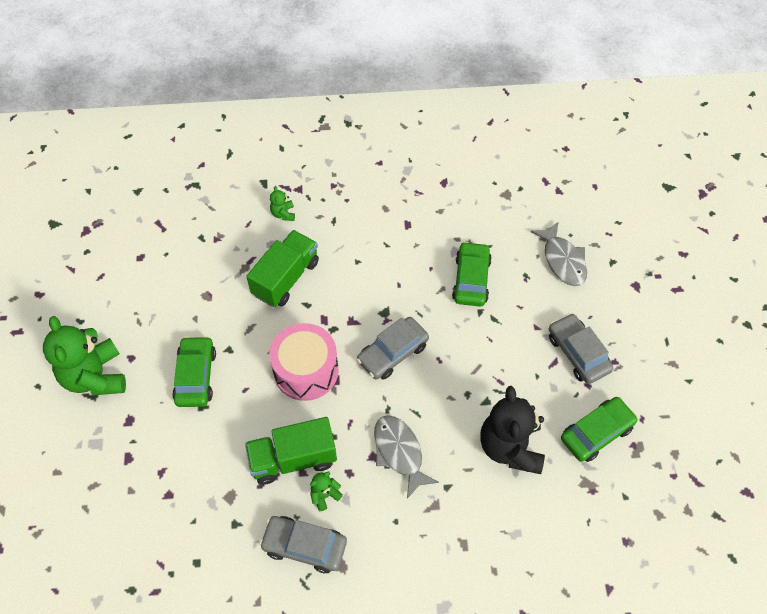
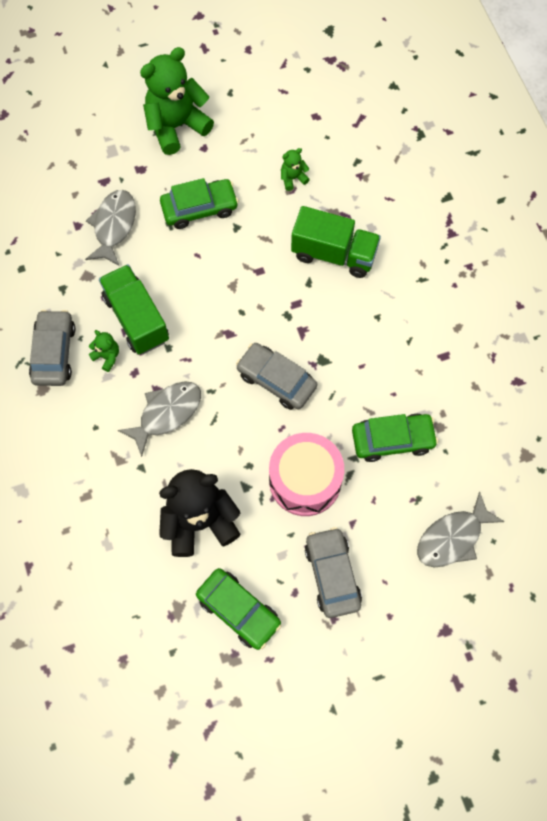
camera: 75 degrees right, 10 degrees up
pink drum [269,323,339,401] -> pink drum moved to [269,433,344,516]
green teddy bear [270,186,295,221] -> green teddy bear moved to [281,148,310,191]
grey car [549,313,613,384] -> grey car turned 60 degrees counterclockwise [305,527,362,618]
none -> grey fish [85,190,136,266]

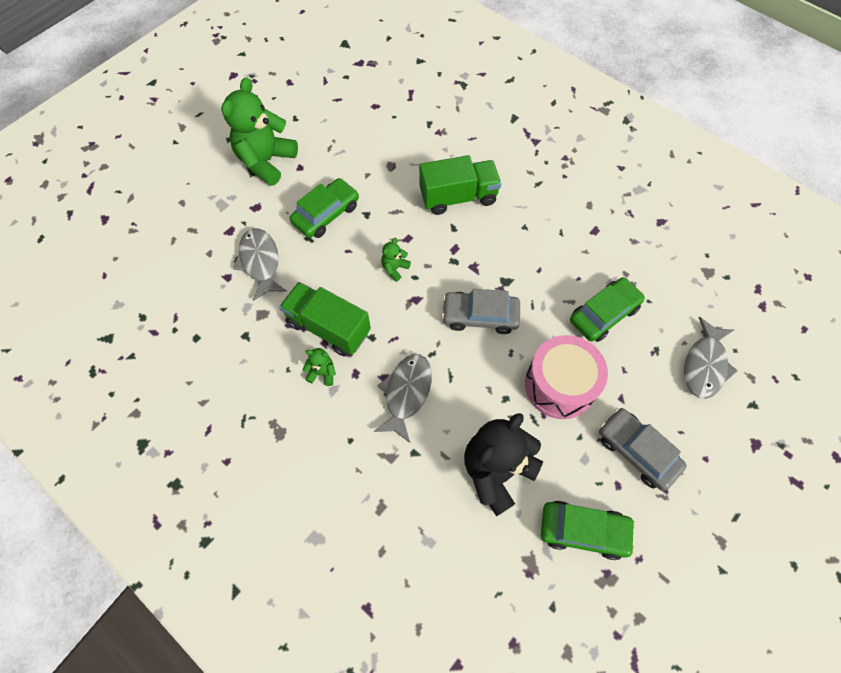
camera: 30 degrees left, 5 degrees down
grey car [29,310,75,386] -> none
green teddy bear [281,148,310,191] -> green teddy bear moved to [381,238,411,282]

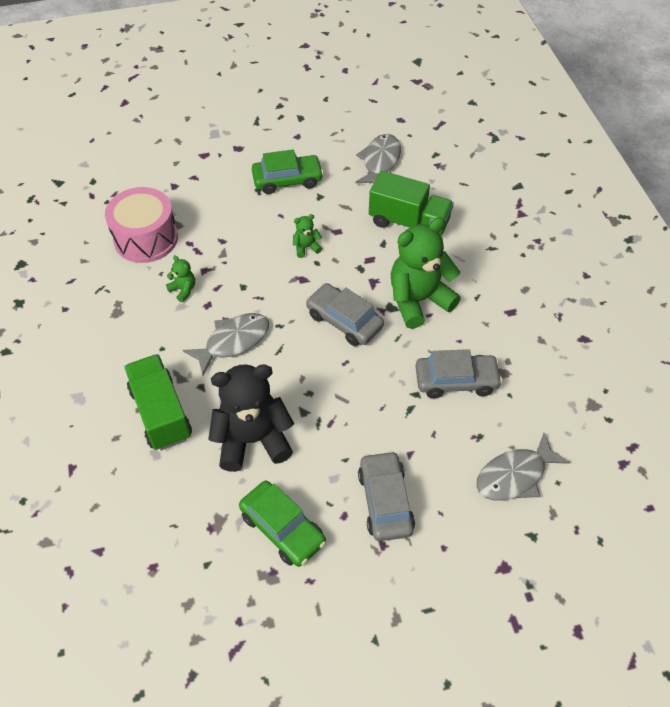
camera: 35 degrees right, 10 degrees down
green teddy bear [221,77,298,186] -> green teddy bear moved to [391,217,461,329]
grey fish [233,228,287,301] -> grey fish moved to [355,134,401,183]
green truck [279,282,371,357] -> green truck moved to [124,354,192,451]
pink drum [525,335,608,419] -> pink drum moved to [105,187,178,263]
green car [570,277,645,342] -> grey car [415,349,502,398]

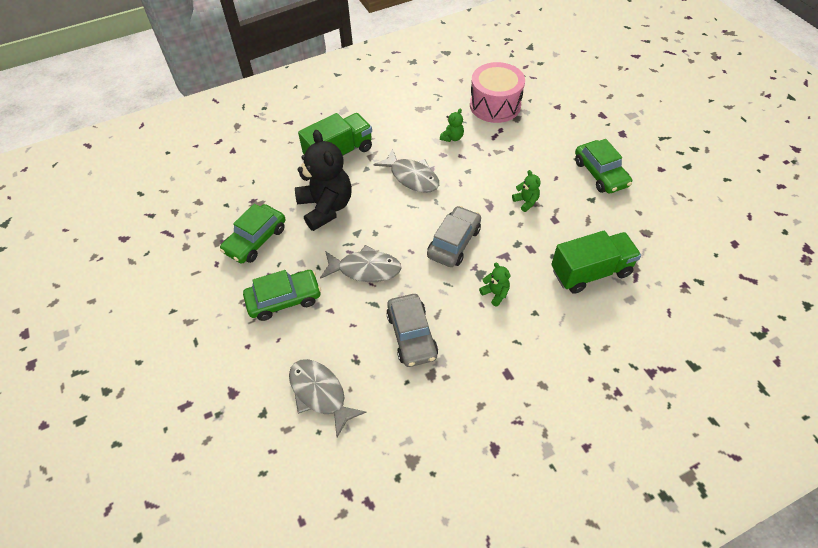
camera: 80 degrees right, 0 degrees up
grey fish [355,134,401,183] -> grey fish moved to [320,245,402,282]
grey car [358,451,415,541] -> green car [243,270,321,321]
green truck [369,171,454,236] -> green truck turned 120 degrees counterclockwise [551,231,641,294]
green teddy bear [391,217,461,329] -> green teddy bear [479,263,511,307], size x0.43

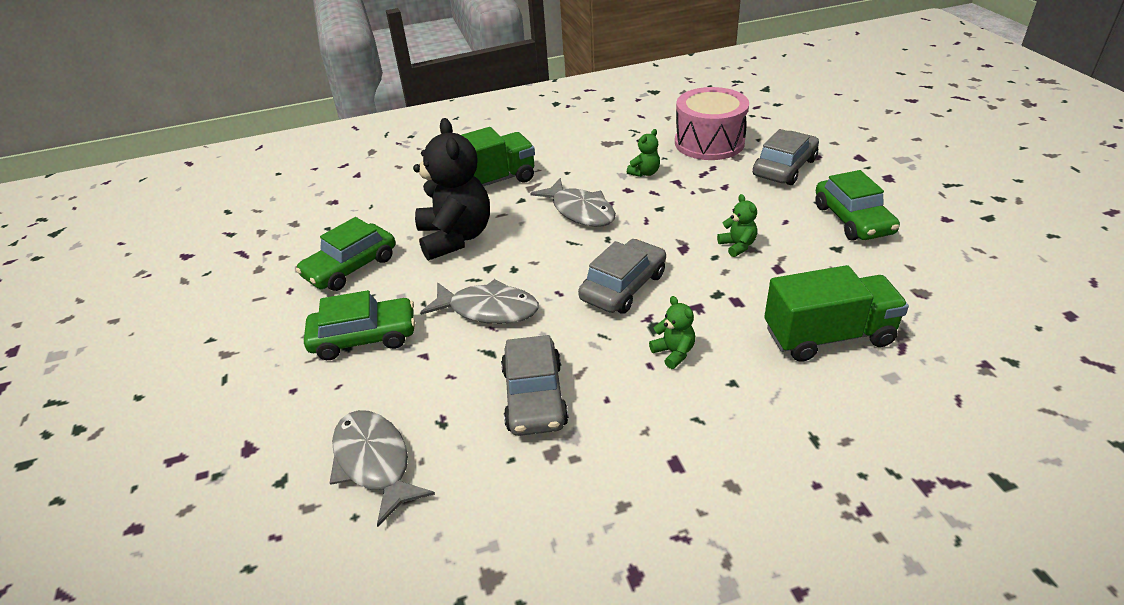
camera: 10 degrees right, 15 degrees down
none -> grey car [753,129,819,185]

